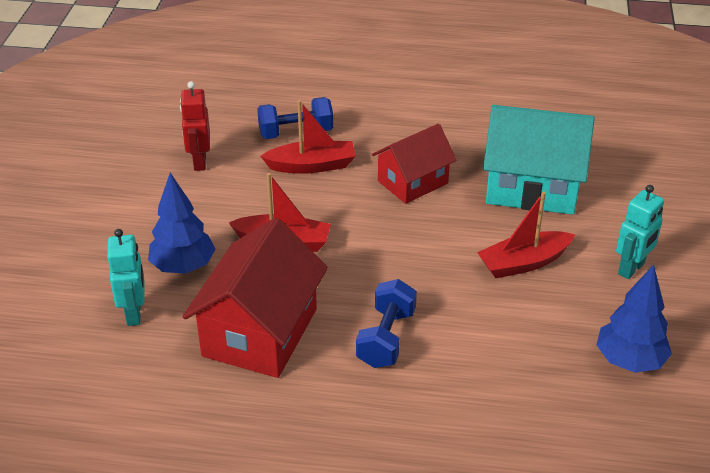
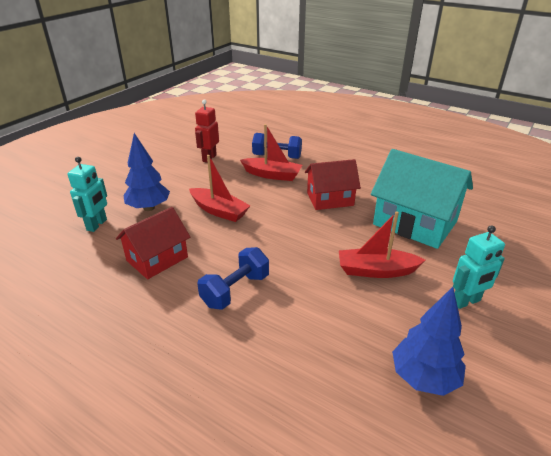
camera: 25 degrees right, 5 degrees down
red house [183,217,328,378] -> red house [116,207,190,279], size x0.64

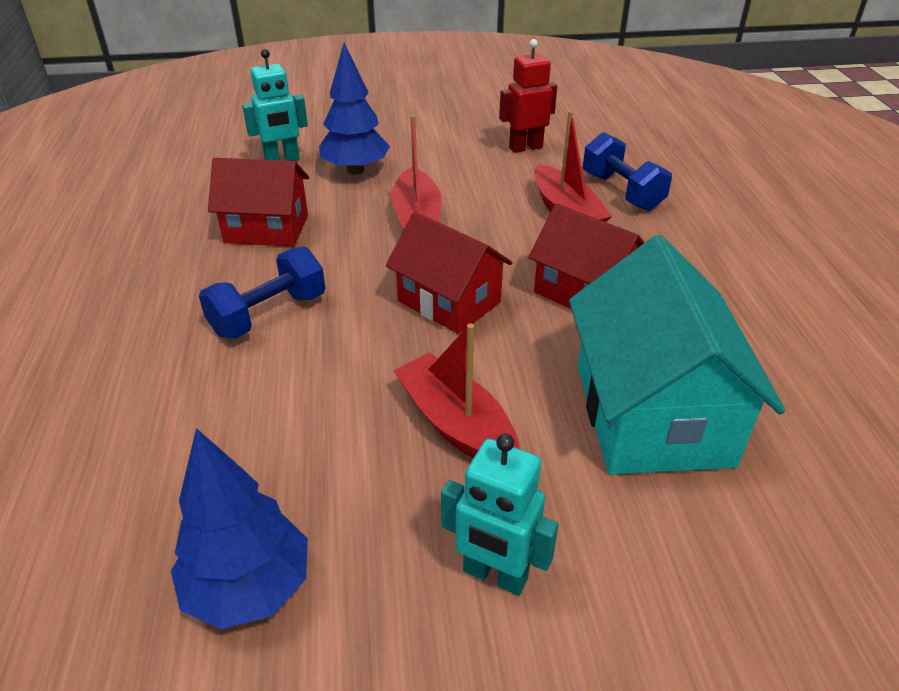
camera: 50 degrees right, 5 degrees up
blue dumbbell [197,247,269,310] -> blue dumbbell turned 45 degrees counterclockwise [199,247,325,339]
none -> red house [386,212,512,334]

